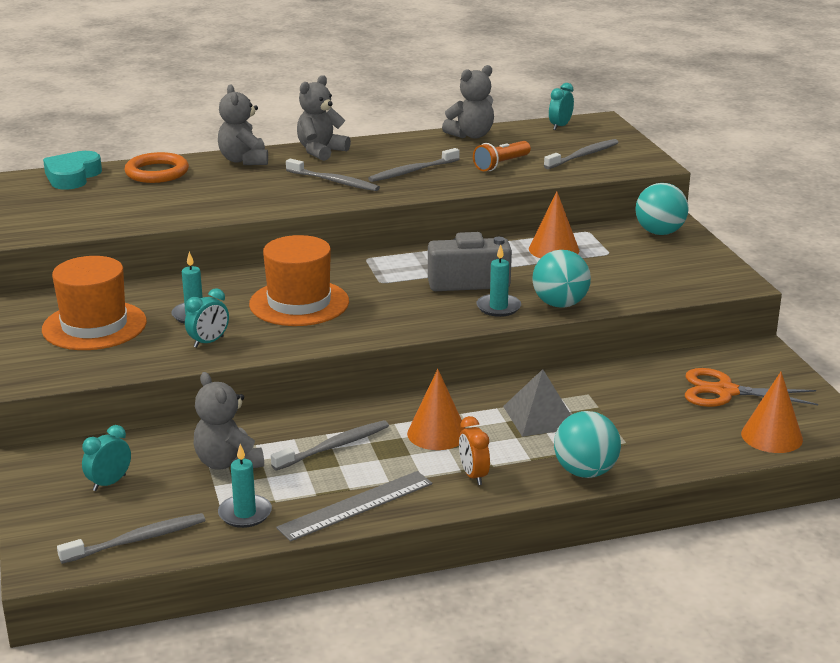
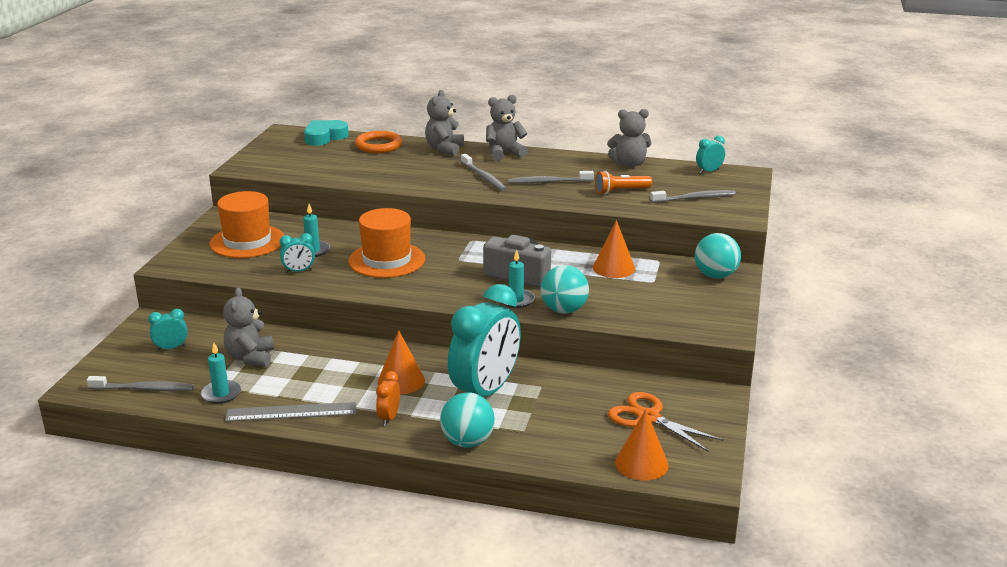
camera: 30 degrees right, 0 degrees up
grey toothbrush [271,420,389,470] -> none
grey pyramid [503,369,571,437] -> turquoise clock [448,284,521,397]

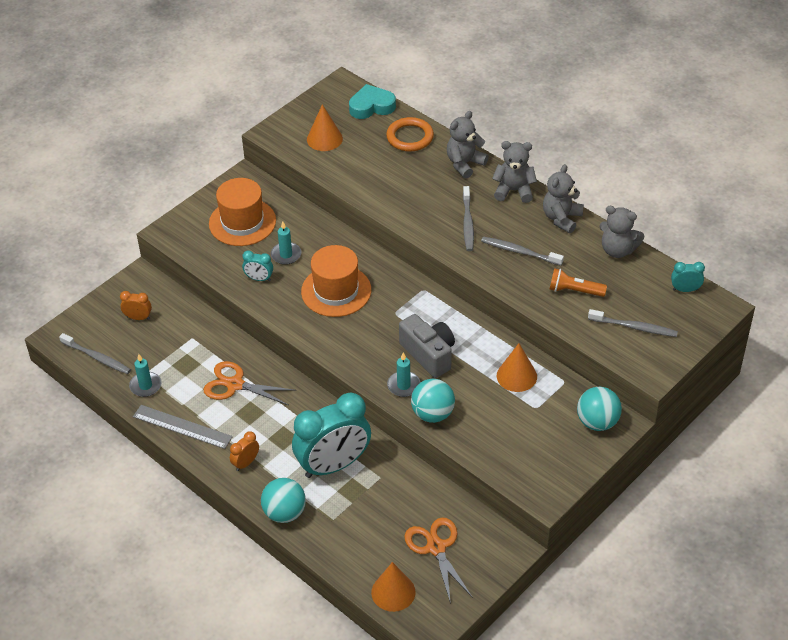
camera: 30 degrees right, 20 degrees up
turquoise clock [148,309,188,351] -> orange clock [120,291,152,320]
grey teddy bear [223,287,274,367] -> grey teddy bear moved to [543,164,584,233]
orange cone [378,330,425,394] -> orange cone moved to [307,104,343,151]
none -> orange scissors [203,361,296,405]

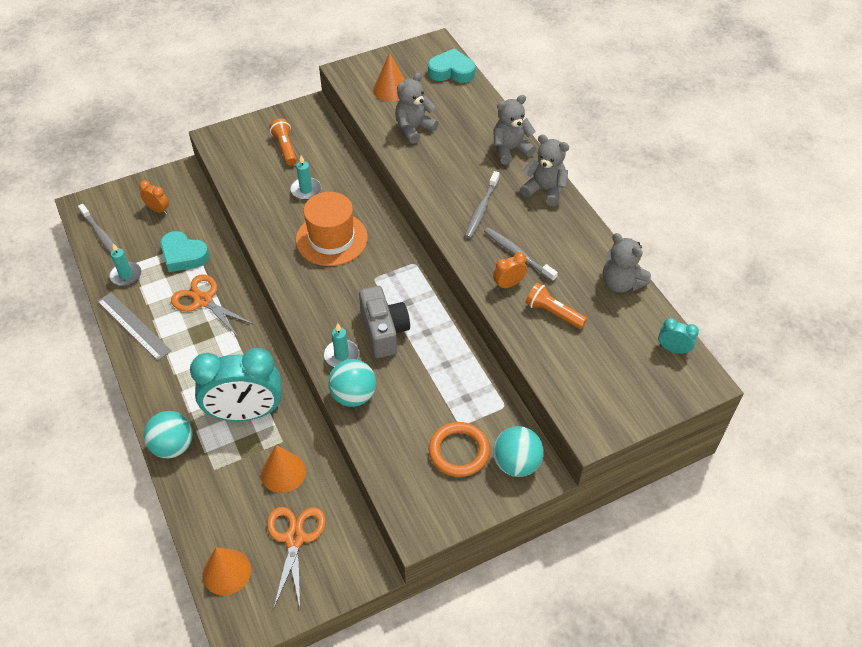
camera: 20 degrees right, 5 degrees up
orange hat [209,178,276,246] -> orange flashlight [269,118,297,166]
orange clock [230,431,259,471] -> orange clock moved to [493,252,527,290]
turquoise clock [242,250,273,281] -> none
orange ring [386,117,434,152] -> orange ring moved to [429,422,490,477]
orange cone [497,343,537,392] -> orange cone moved to [261,445,306,493]
grey teddy bear [543,164,584,233] -> grey teddy bear moved to [395,73,439,144]
grey toothbrush [588,309,678,337] -> none
none -> turquoise heart [160,231,209,272]

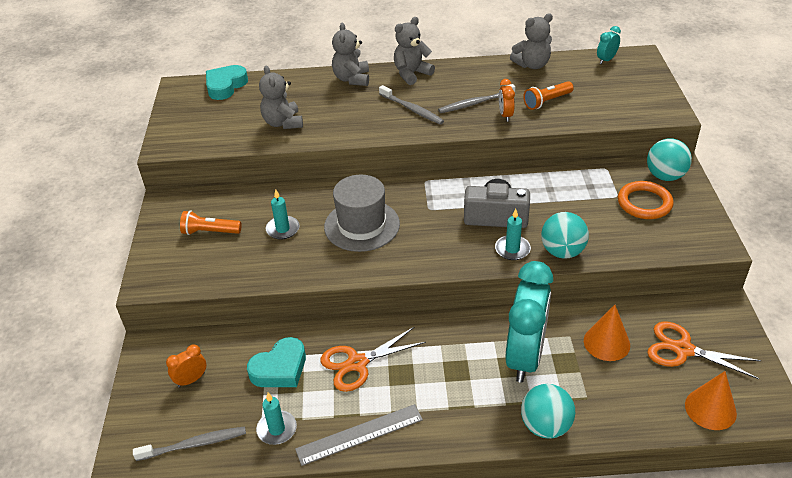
camera: 65 degrees left, 10 degrees down
orange hat [296,192,368,266] -> grey hat [324,175,400,252]
orange cone [373,52,405,102] -> none

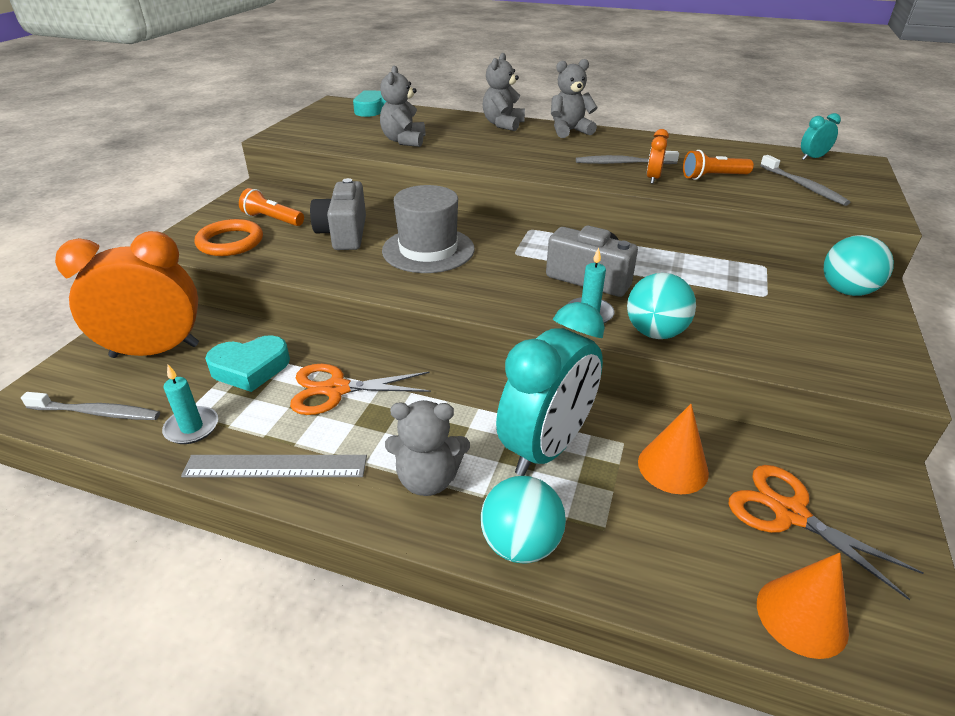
camera: 20 degrees right, 5 degrees down
orange clock [166,344,206,388] -> orange clock [55,231,199,358], size x2.38
turquoise candle [266,189,299,239] -> grey camera [310,178,366,250]
grey toothbrush [379,85,444,124] -> grey toothbrush moved to [760,155,850,206]
grey teddy bear [510,13,553,69] -> grey teddy bear moved to [385,400,470,496]
orange ring [618,181,673,219] -> orange ring moved to [195,219,263,256]

